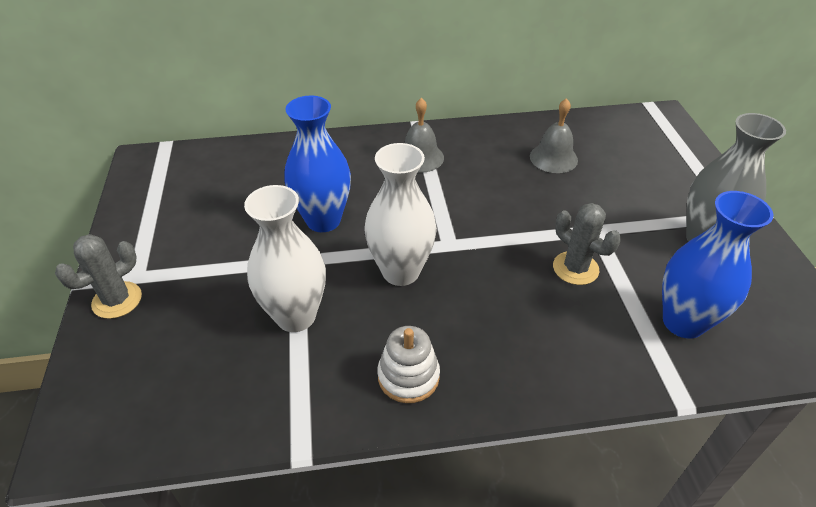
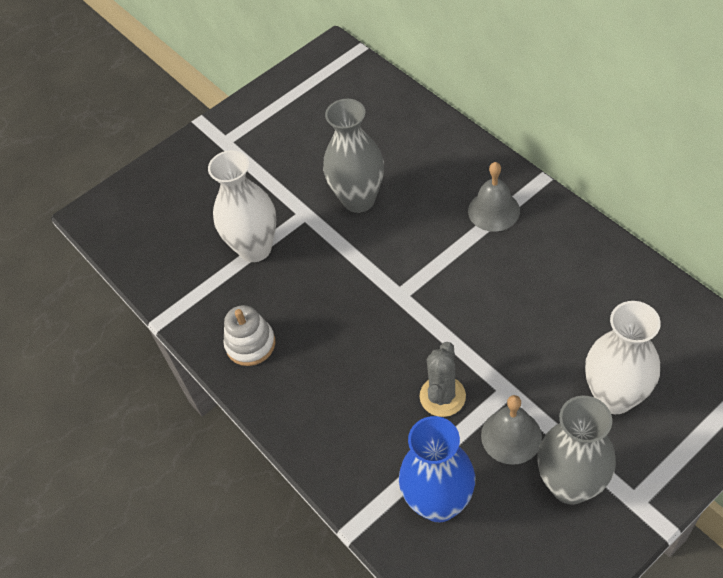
camera: 65 degrees right, 10 degrees up
grey cactus [55,234,142,319] -> none
blue vase [284,95,351,232] -> grey vase [323,99,384,213]
white vase [364,143,437,286] -> white vase moved to [585,301,661,414]
grey bell [530,98,578,173] -> grey bell moved to [481,395,542,465]

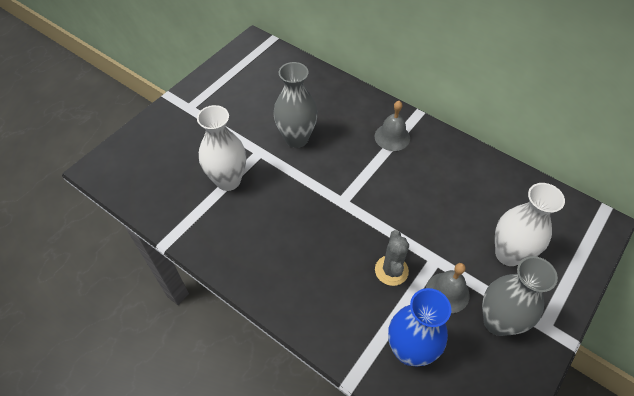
camera: 20 degrees left, 0 degrees up
white stacking toy [224,305,275,366] -> none

